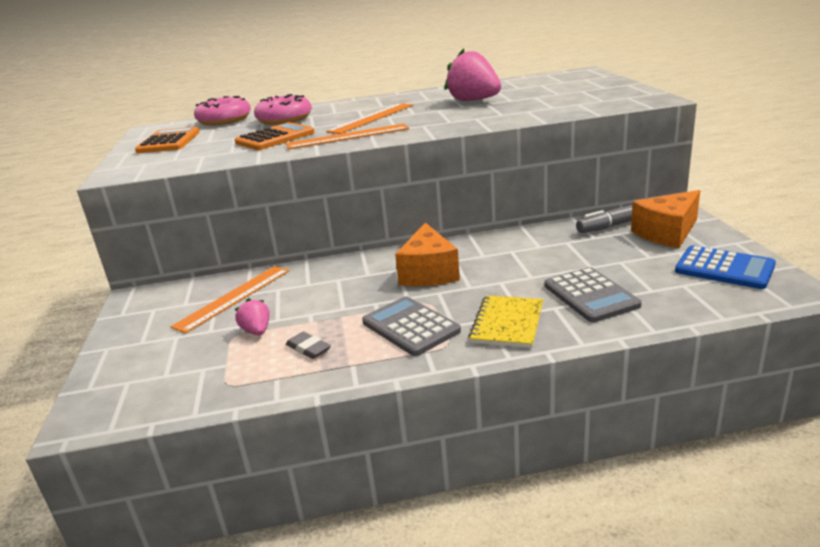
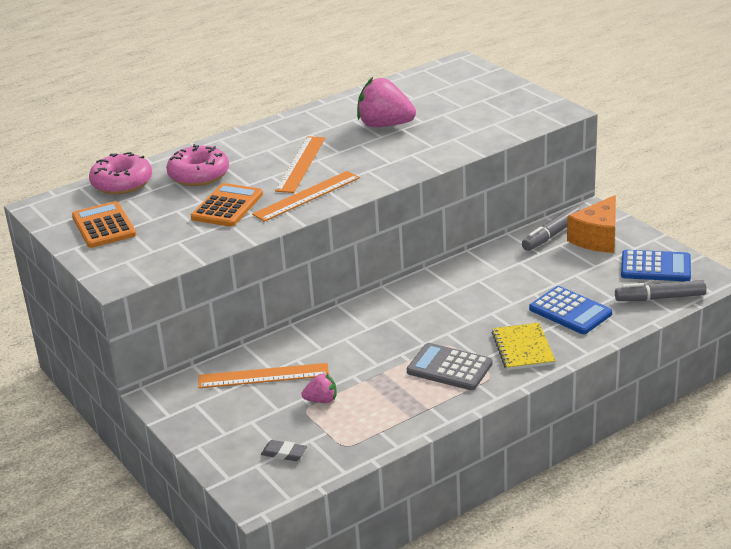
camera: 25 degrees left, 5 degrees up
orange ruler [171,266,289,333] -> orange ruler turned 75 degrees clockwise [198,363,329,388]
pink strawberry [235,298,270,335] -> pink strawberry turned 135 degrees clockwise [302,373,337,403]
grey eraser [286,331,331,359] -> grey eraser moved to [261,440,307,461]
orange cheese [395,222,460,286] -> none
grey calculator [545,267,642,322] -> blue calculator [529,286,612,334]
none -> grey marker [615,280,706,301]

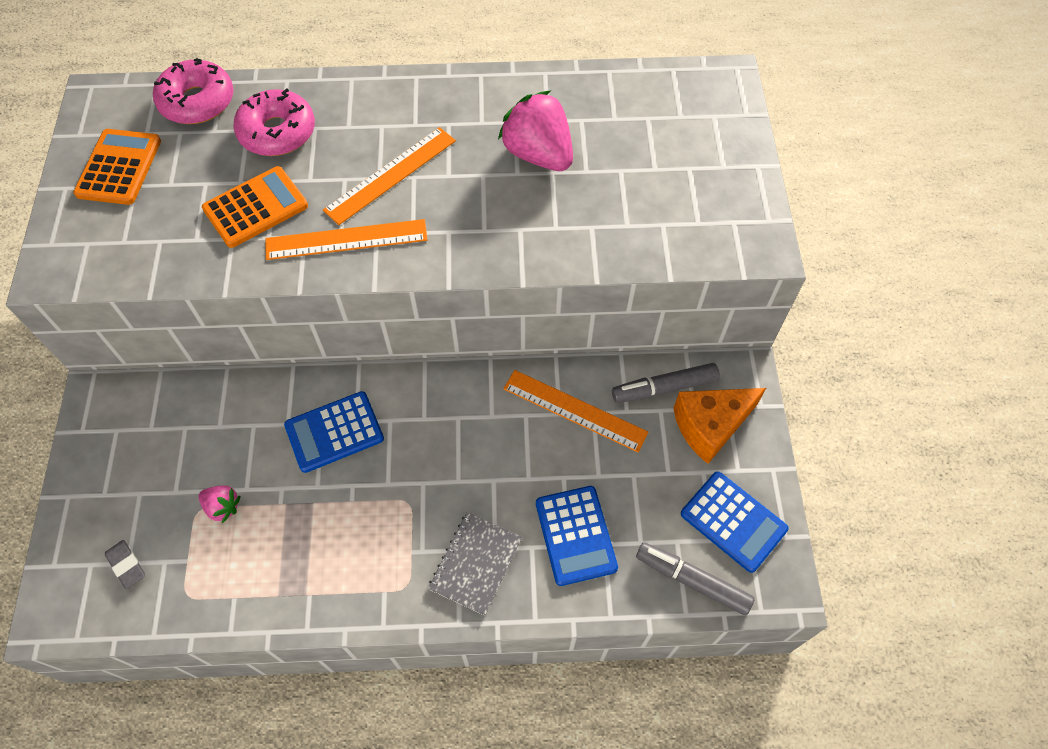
camera: 30 degrees right, 30 degrees up
orange ruler [198,363,329,388] -> orange ruler moved to [503,370,649,452]
grey calculator [407,343,493,390] -> none
yellow notebook [492,323,556,370] -> grey notebook [428,512,522,616]
none -> blue calculator [284,391,384,473]

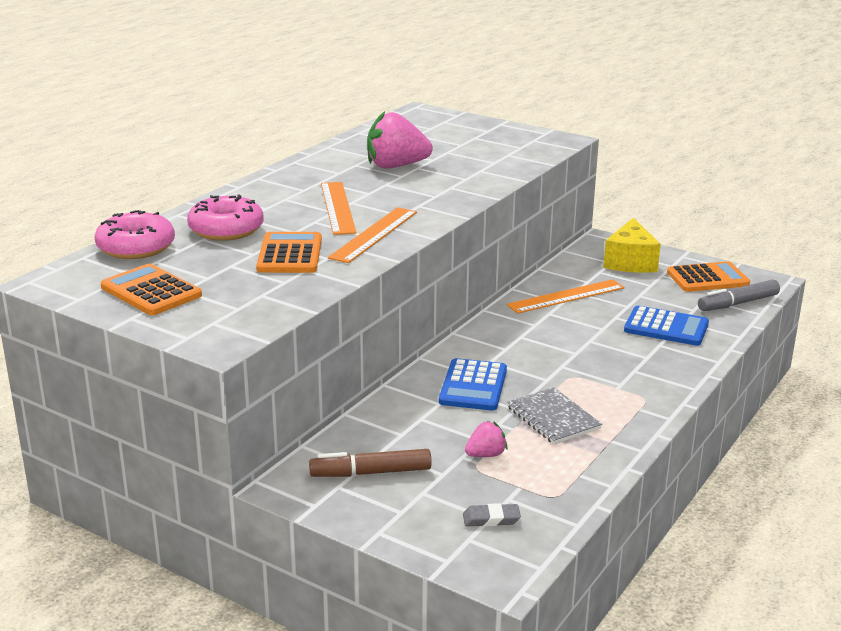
camera: 55 degrees left, 35 degrees down
grey notebook [428,512,522,616] -> grey notebook moved to [507,387,602,444]
grey marker [612,363,720,403] -> none
orange cheese [673,388,766,464] -> yellow cheese [603,218,661,273]
blue calculator [681,471,789,573] -> orange calculator [667,261,750,292]
none -> brown marker [309,449,432,477]

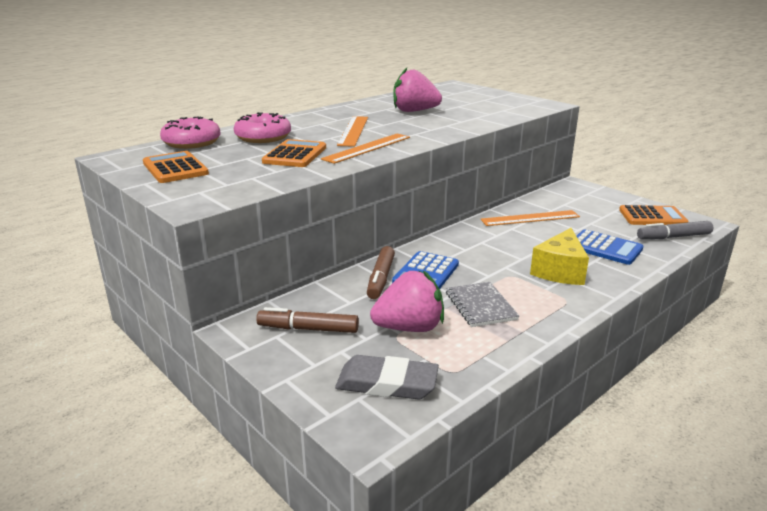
camera: 15 degrees right, 0 degrees up
grey eraser [463,503,521,527] -> grey eraser [335,355,439,400], size x1.97
pink strawberry [465,421,508,457] -> pink strawberry [370,270,444,332], size x1.99
yellow cheese [603,218,661,273] -> yellow cheese moved to [530,228,589,285]
none -> brown marker [367,246,395,299]

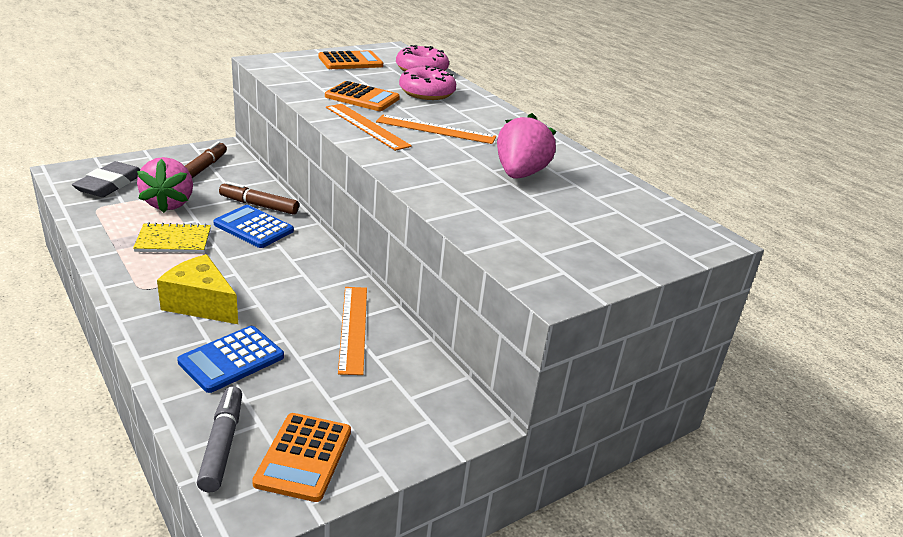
camera: 95 degrees right, 5 degrees up
grey notebook [446,282,519,327] -> yellow notebook [133,222,211,253]

